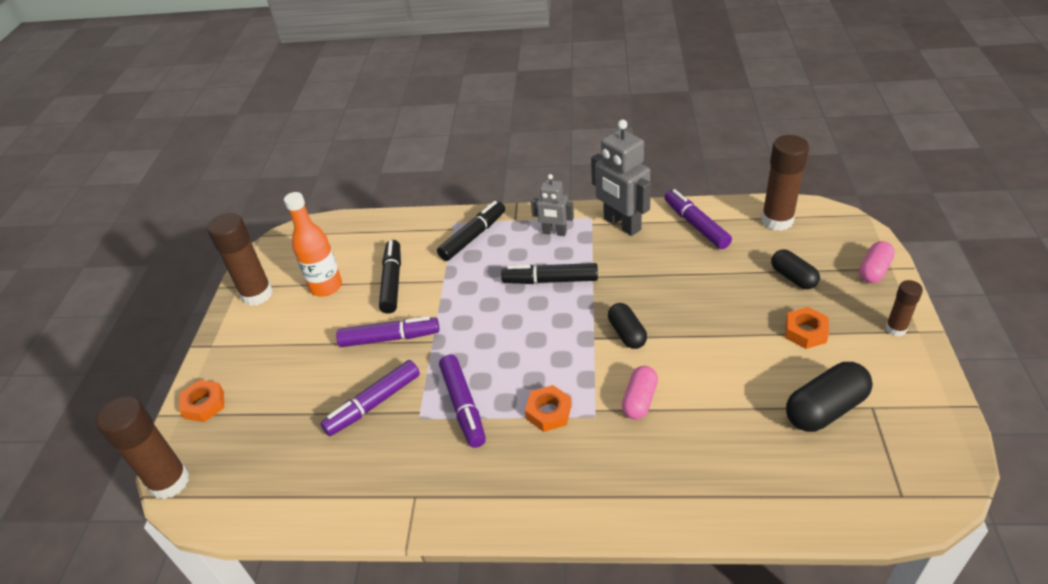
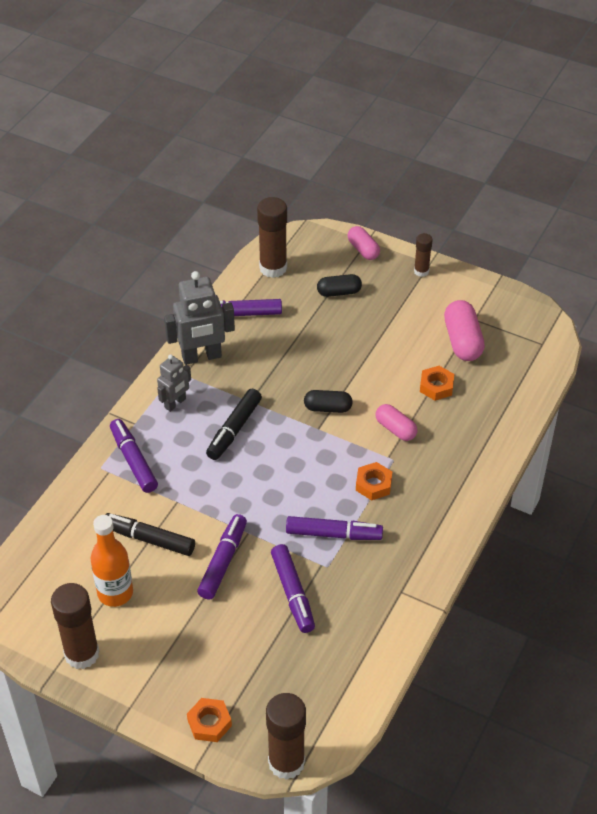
camera: 70 degrees left, 5 degrees up
black marker [437,201,505,261] -> purple marker [110,419,158,493]
orange nut [785,307,829,349] -> orange nut moved to [420,366,454,401]
black capsule [786,362,873,432] -> pink capsule [444,300,485,361]

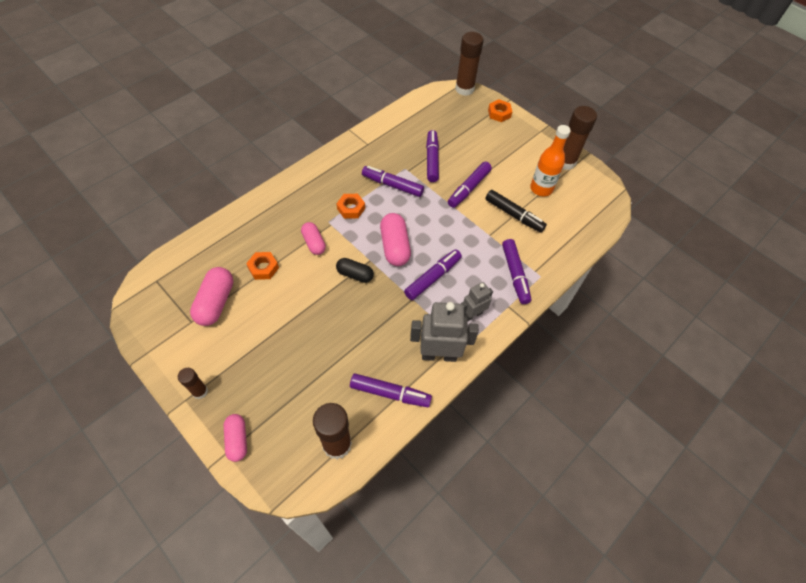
camera: 165 degrees left, 10 degrees up
black marker [206,389,262,460] -> purple marker [404,249,462,300]
black capsule [317,274,362,297] -> none
none -> pink capsule [380,213,411,266]

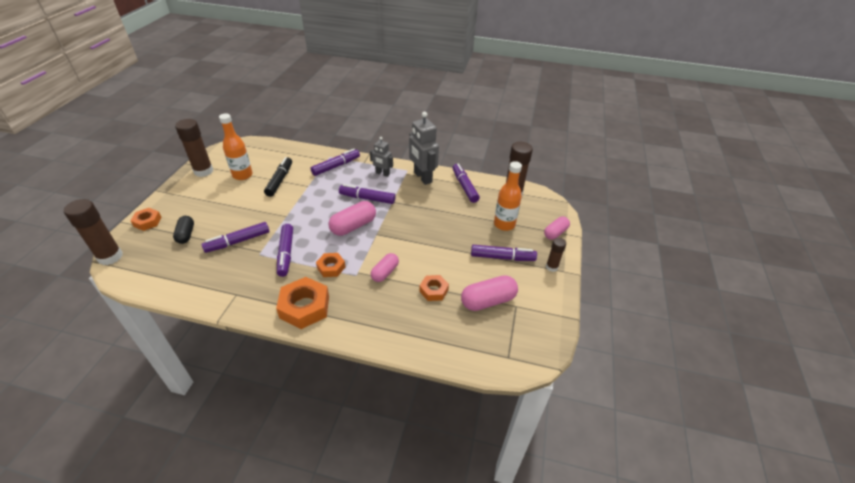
camera: 120 degrees left, 15 degrees down
black capsule [336,258,374,283] -> black capsule moved to [173,216,194,244]
purple marker [448,162,492,208] -> purple marker moved to [471,245,537,261]
none -> orange nut [276,277,329,329]
none -> orange bottle [494,161,522,231]

